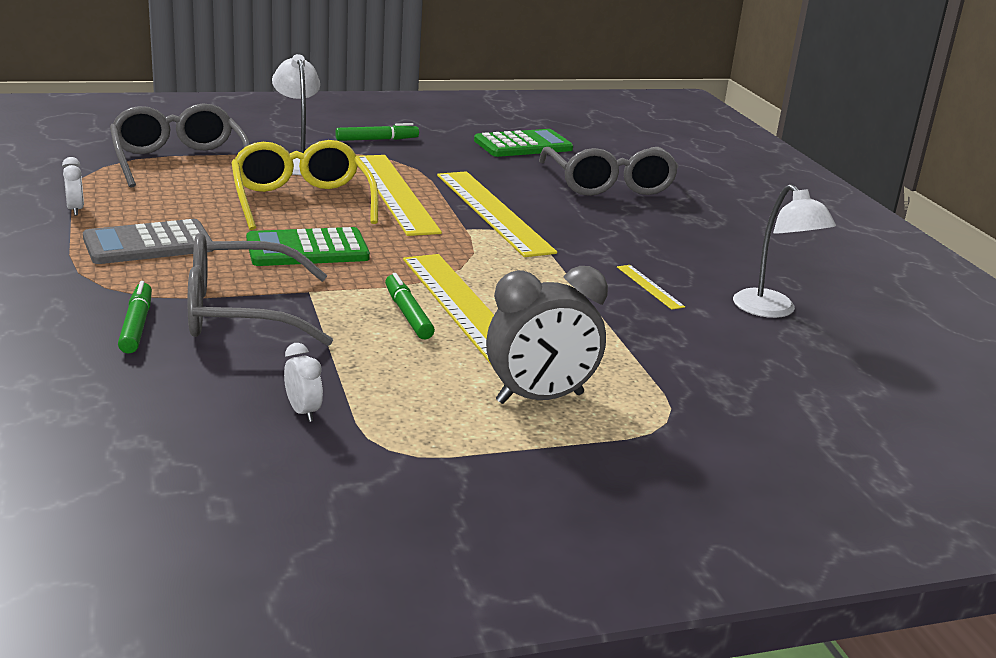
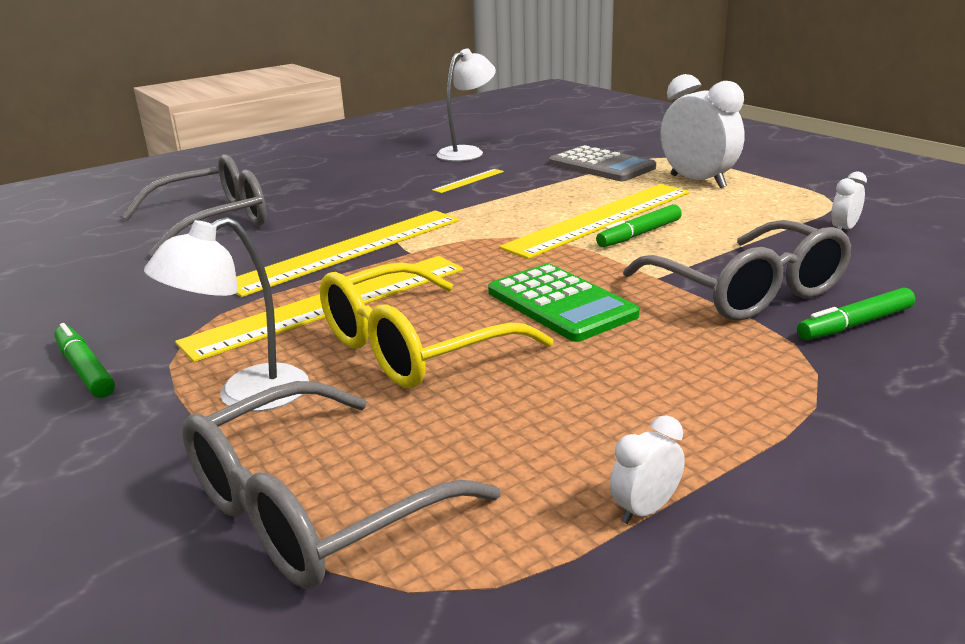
camera: 105 degrees left, 0 degrees up
grey calculator [83,219,213,264] -> grey calculator moved to [549,145,656,181]
green calculator [474,129,573,157] -> none
grey clock [486,266,608,404] -> white clock [661,74,745,188]

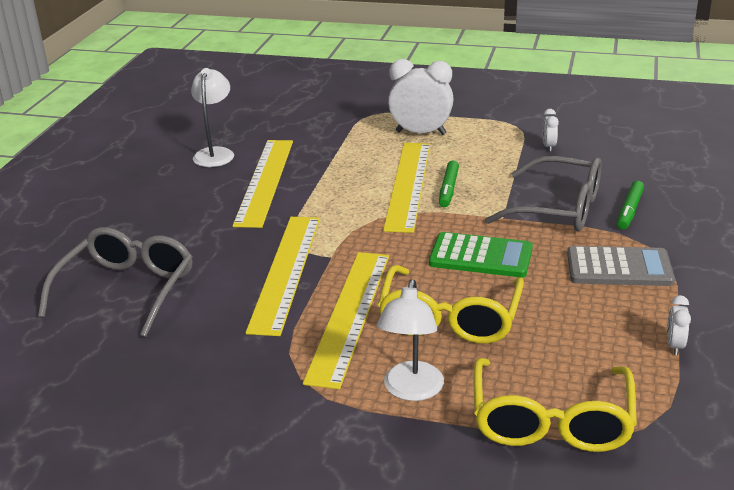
camera: 40 degrees left, 5 degrees up
green marker [54,323,115,398] -> none
grey glasses [182,381,500,589] -> yellow glasses [473,358,637,452]
yellow ruler [432,169,504,193] -> yellow ruler [232,140,293,228], size x2.43
grey calculator [549,145,656,181] -> grey calculator moved to [567,246,675,286]

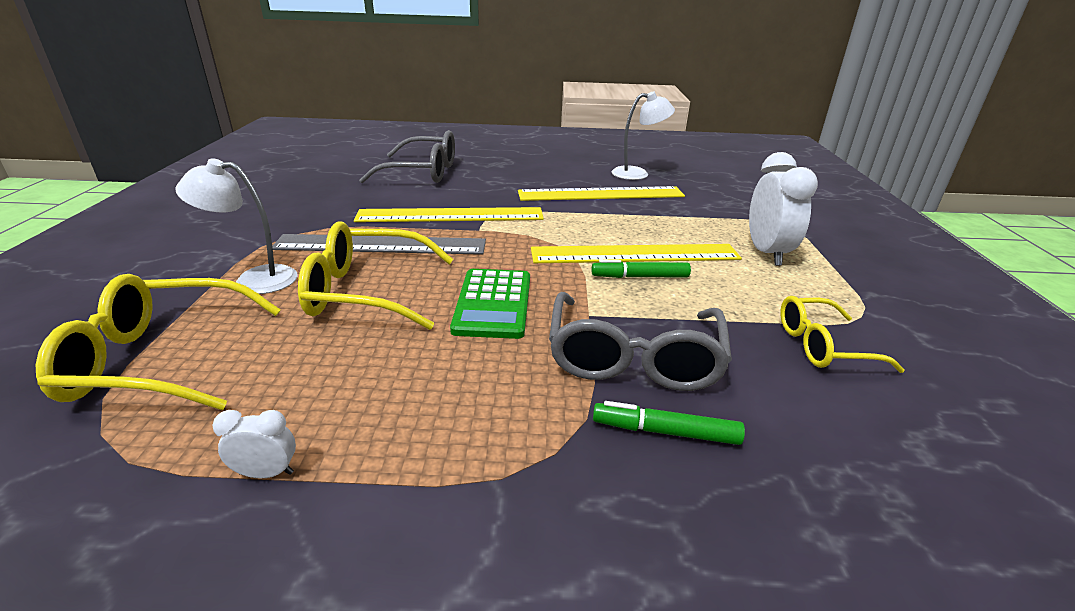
camera: 75 degrees right, 0 degrees up
yellow ruler [303,252,389,389] -> grey ruler [272,234,486,255]
white clock [542,109,559,152] -> yellow glasses [780,296,904,373]
grey calculator [567,246,675,286] -> none

